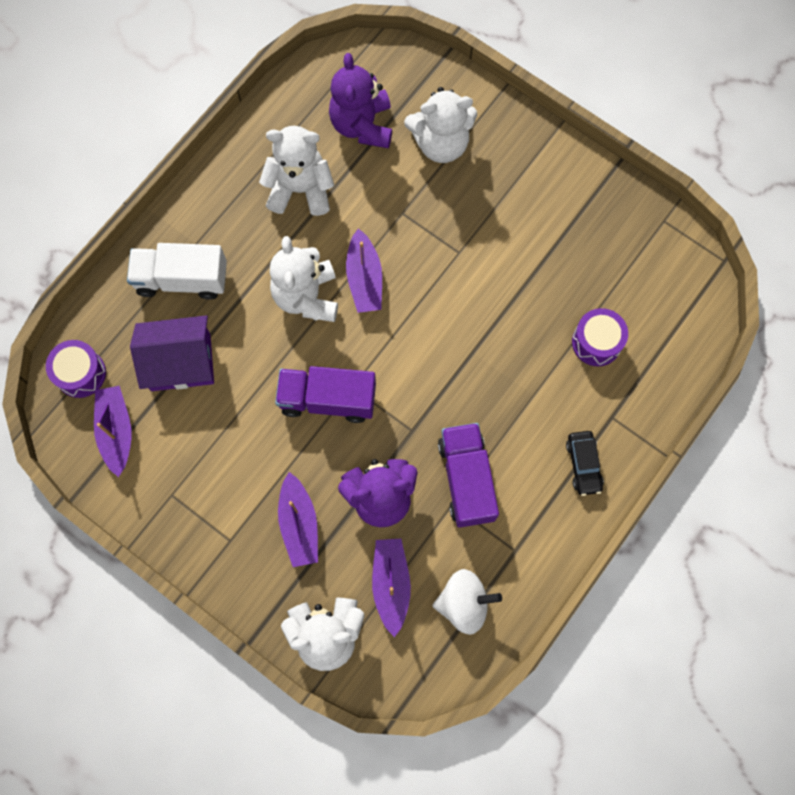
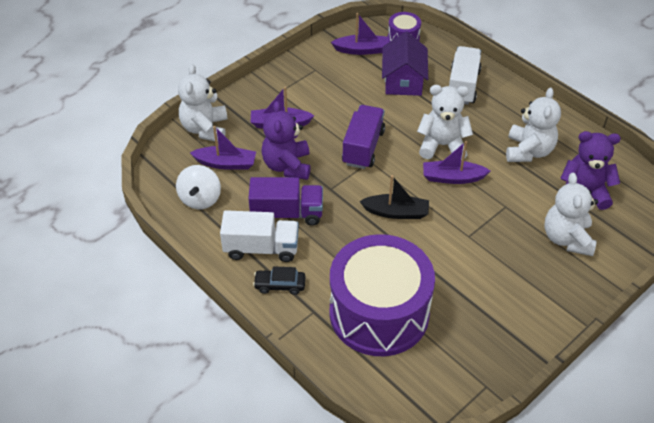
camera: 100 degrees right, 25 degrees down
purple drum [572,308,628,366] -> purple drum [330,234,435,356], size x2.39
none -> white truck [220,210,299,262]
none -> black boat [359,175,429,219]

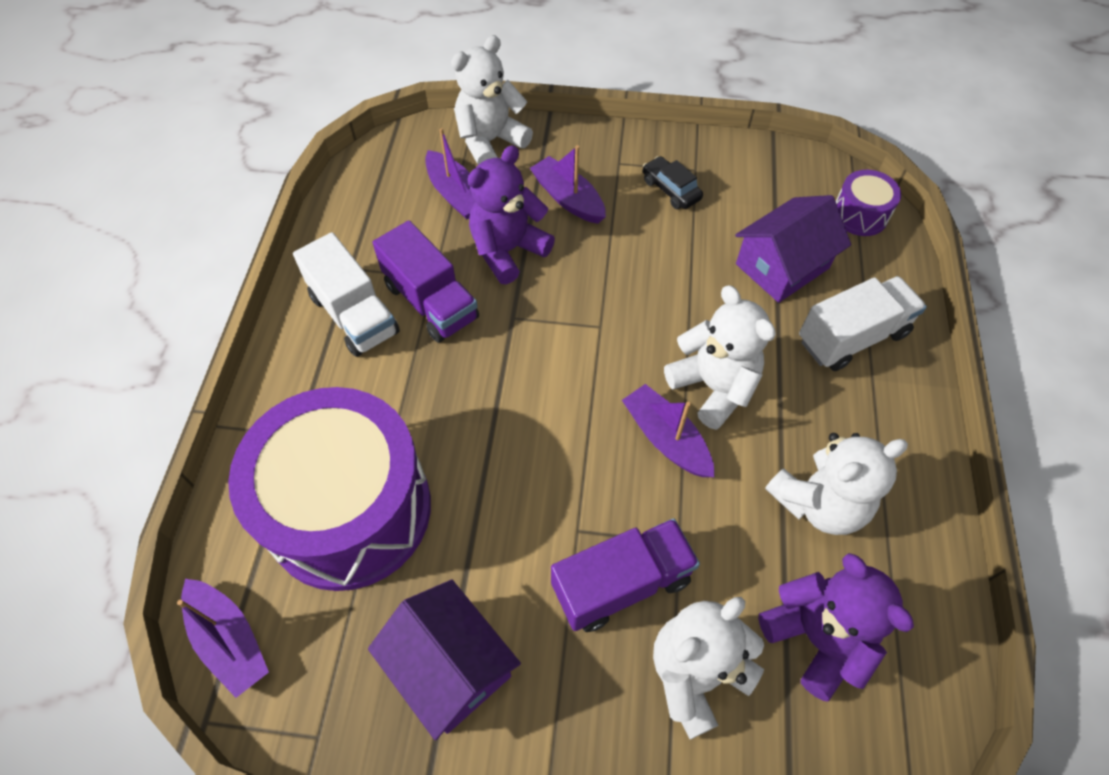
camera: 50 degrees right, 10 degrees up
white spinning top [176,165,221,209] -> none
black car [253,266,305,295] -> black car moved to [643,156,703,209]
purple boat [331,13,389,55] -> purple boat moved to [177,579,269,698]
purple truck [342,105,385,169] -> purple truck moved to [551,518,700,632]
black boat [359,175,429,219] -> none
none -> purple house [368,580,521,740]

